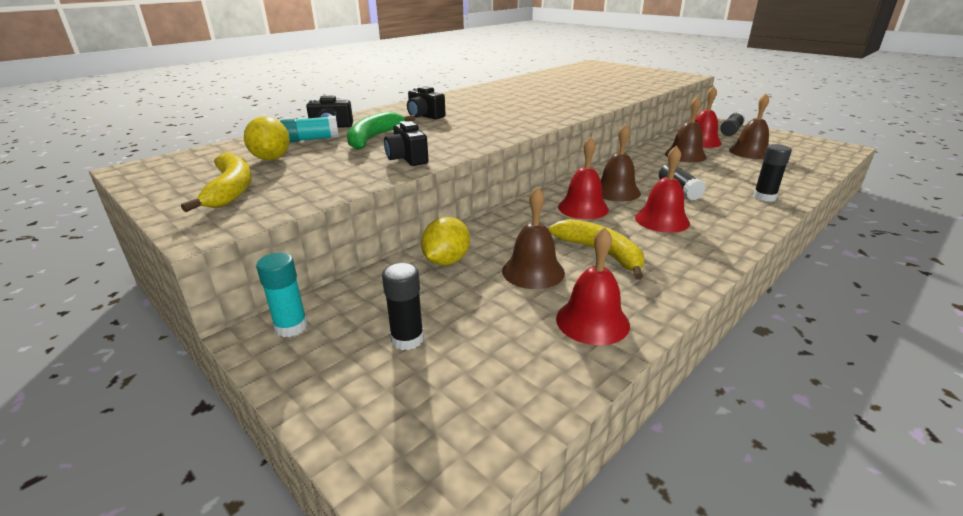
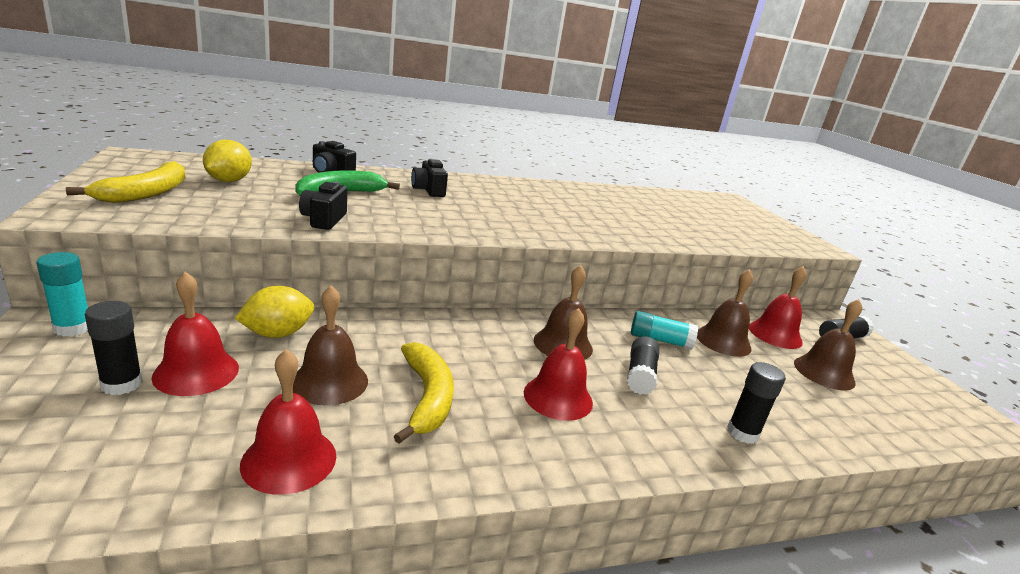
camera: 25 degrees right, 5 degrees down
turquoise glue stick [280,116,339,142] -> turquoise glue stick moved to [631,311,698,349]
red bell [558,136,609,219] -> red bell moved to [152,272,239,396]

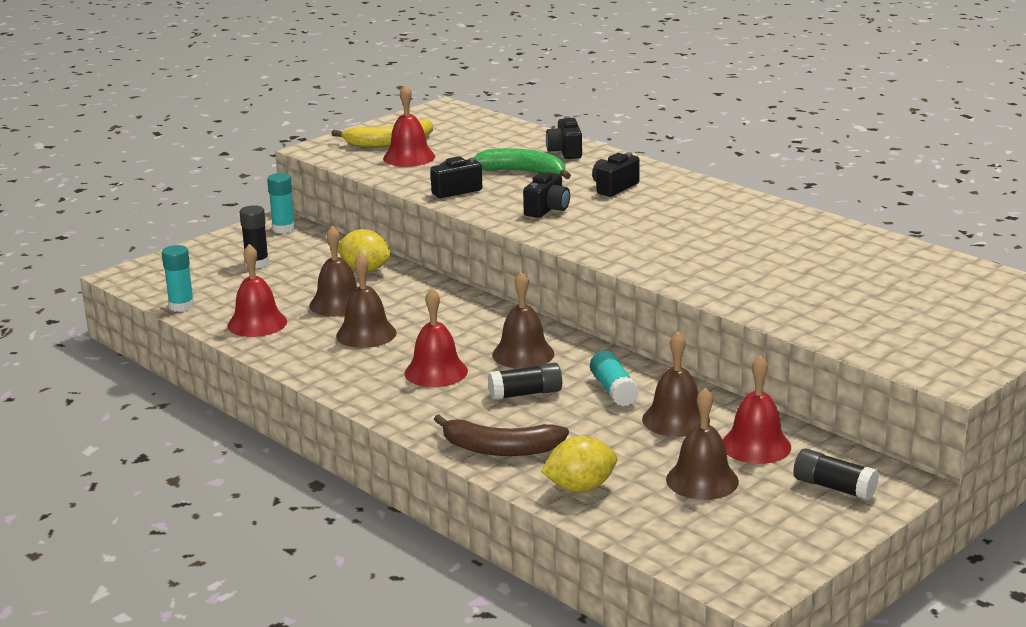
camera: 65 degrees right, 0 degrees up
red bell [152,272,239,396] -> red bell moved to [383,84,435,167]
yellow lemon [203,140,252,182] -> yellow lemon moved to [541,436,617,492]
yellow banana [394,342,454,444] -> brown bell [336,253,397,348]
black glue stick [727,362,786,444] -> brown banana [434,414,569,456]
none -> turquoise glue stick [162,245,194,312]
none -> black camera [523,172,570,218]

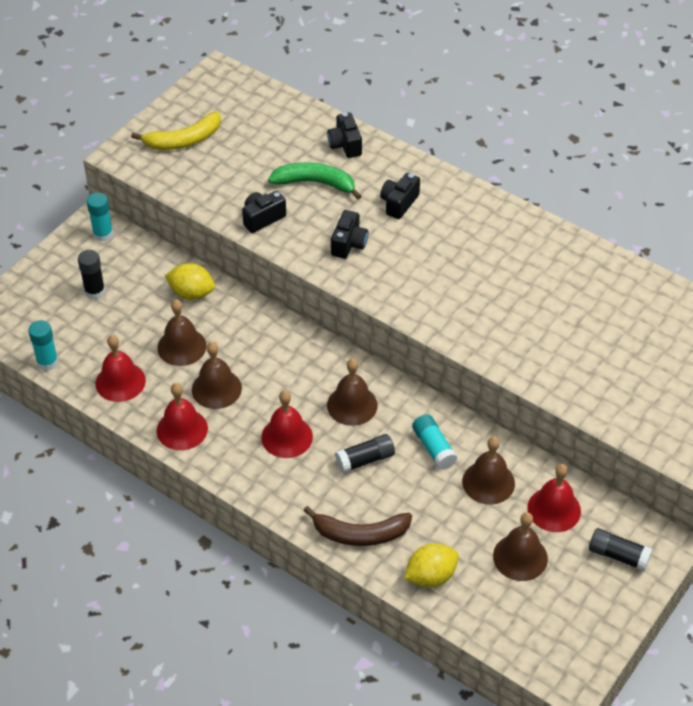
camera: 10 degrees left, 25 degrees up
red bell [383,84,435,167] -> red bell moved to [157,383,208,450]

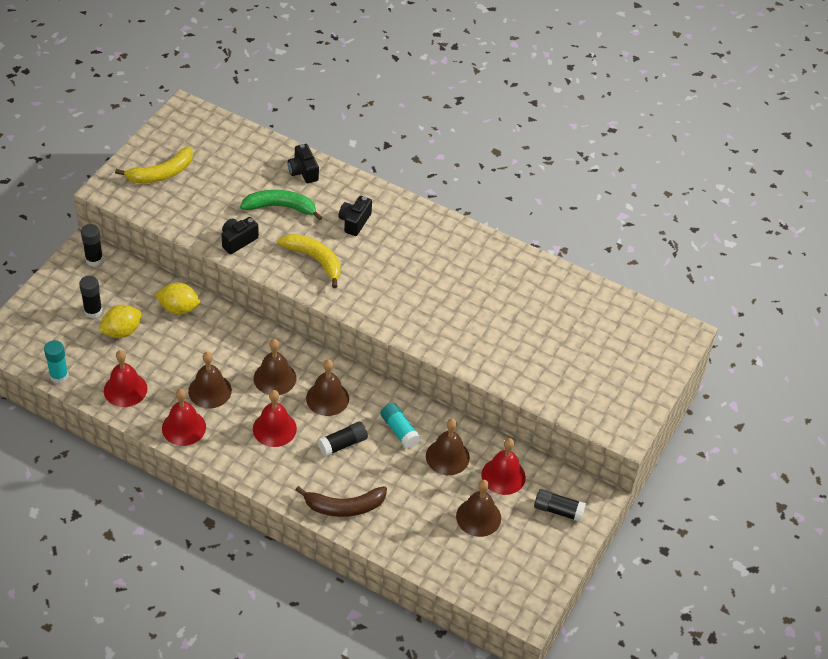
camera: 10 degrees left, 0 degrees up
turquoise glue stick [87,193,113,242] -> black glue stick [81,224,103,266]
brown bell [157,299,207,366] -> brown bell moved to [254,339,296,395]
black camera [331,210,368,259] -> yellow banana [278,234,340,288]
yellow lemon [404,543,459,587] -> yellow lemon moved to [99,305,142,338]

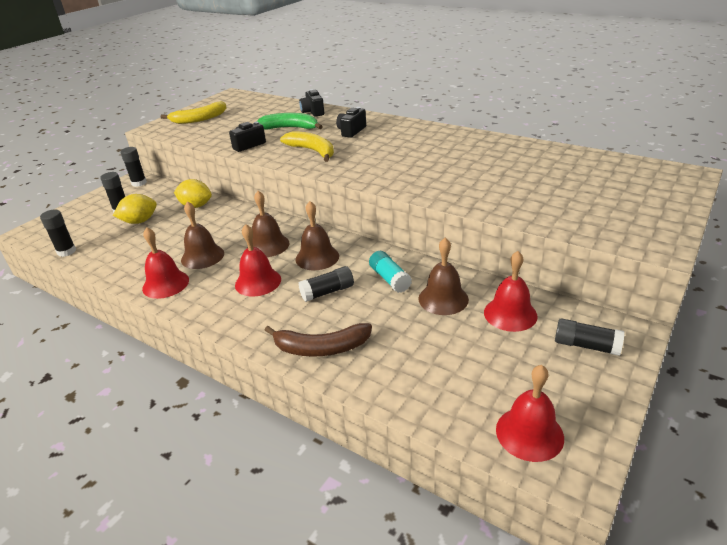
camera: 10 degrees right, 15 degrees down
turquoise glue stick [44,340,69,383] -> black glue stick [40,209,76,257]
red bell [104,350,147,407] -> red bell moved to [496,365,564,462]
brown bell [456,480,501,537] -> none

